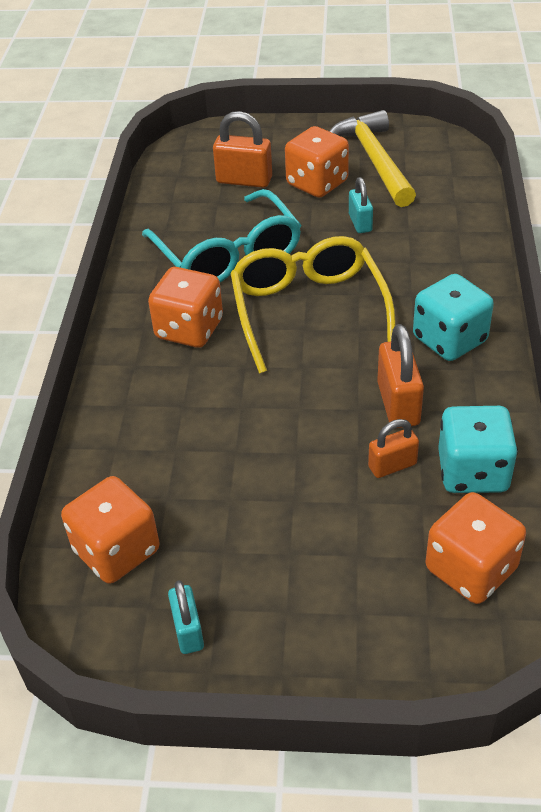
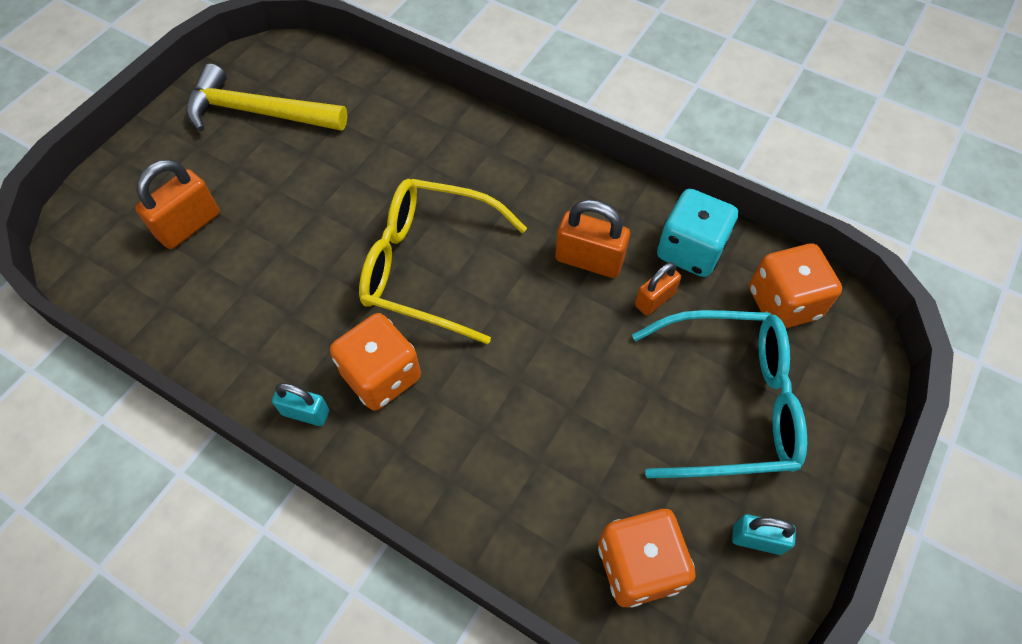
camera: 65 degrees left, 15 degrees up
turquoise glasses [142,189,301,282] -> turquoise glasses moved to [632,310,807,478]
orange dice [285,126,349,198] -> none
turquoise padlock [349,177,373,233] -> turquoise padlock moved to [272,383,329,426]
orange padlock [368,419,419,478] -> orange padlock turned 45 degrees clockwise [635,262,681,316]
turquoise dice [413,274,494,361] -> none

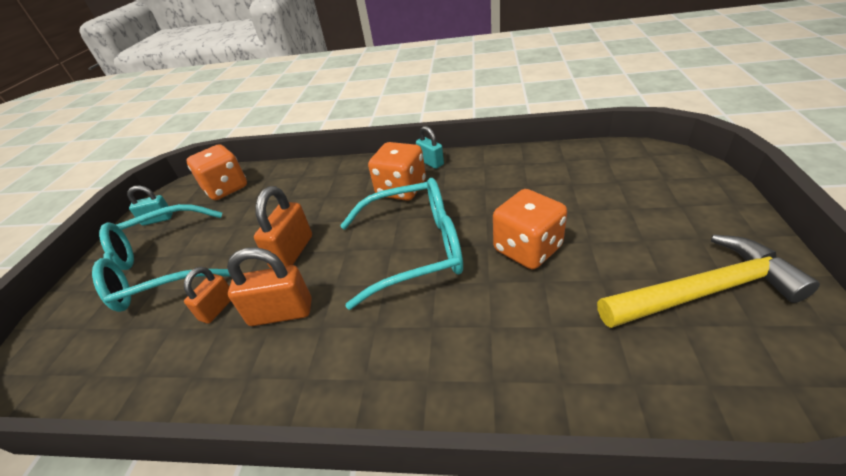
camera: 160 degrees right, 20 degrees down
orange padlock [135,159,220,249] -> orange padlock moved to [254,186,312,268]
turquoise padlock [272,383,329,426] -> turquoise padlock turned 60 degrees clockwise [416,126,444,169]
yellow glasses [359,179,527,344] -> turquoise glasses [340,178,463,310]
turquoise dice [657,189,738,277] -> none
orange dice [749,244,842,328] -> orange dice moved to [493,189,567,269]

